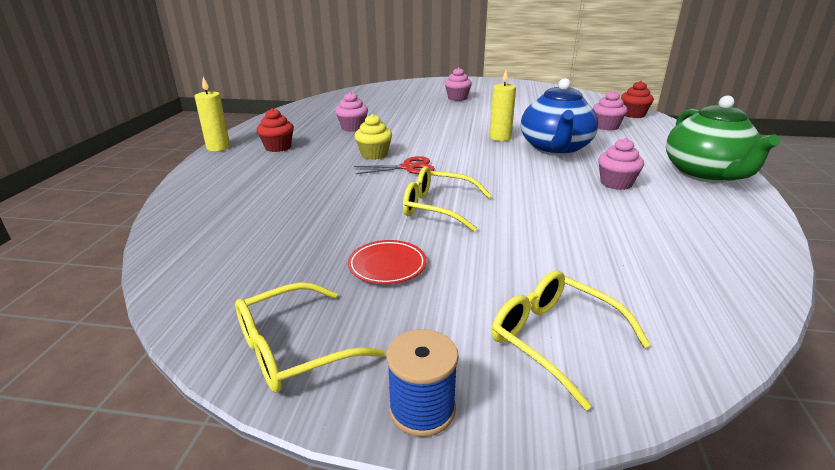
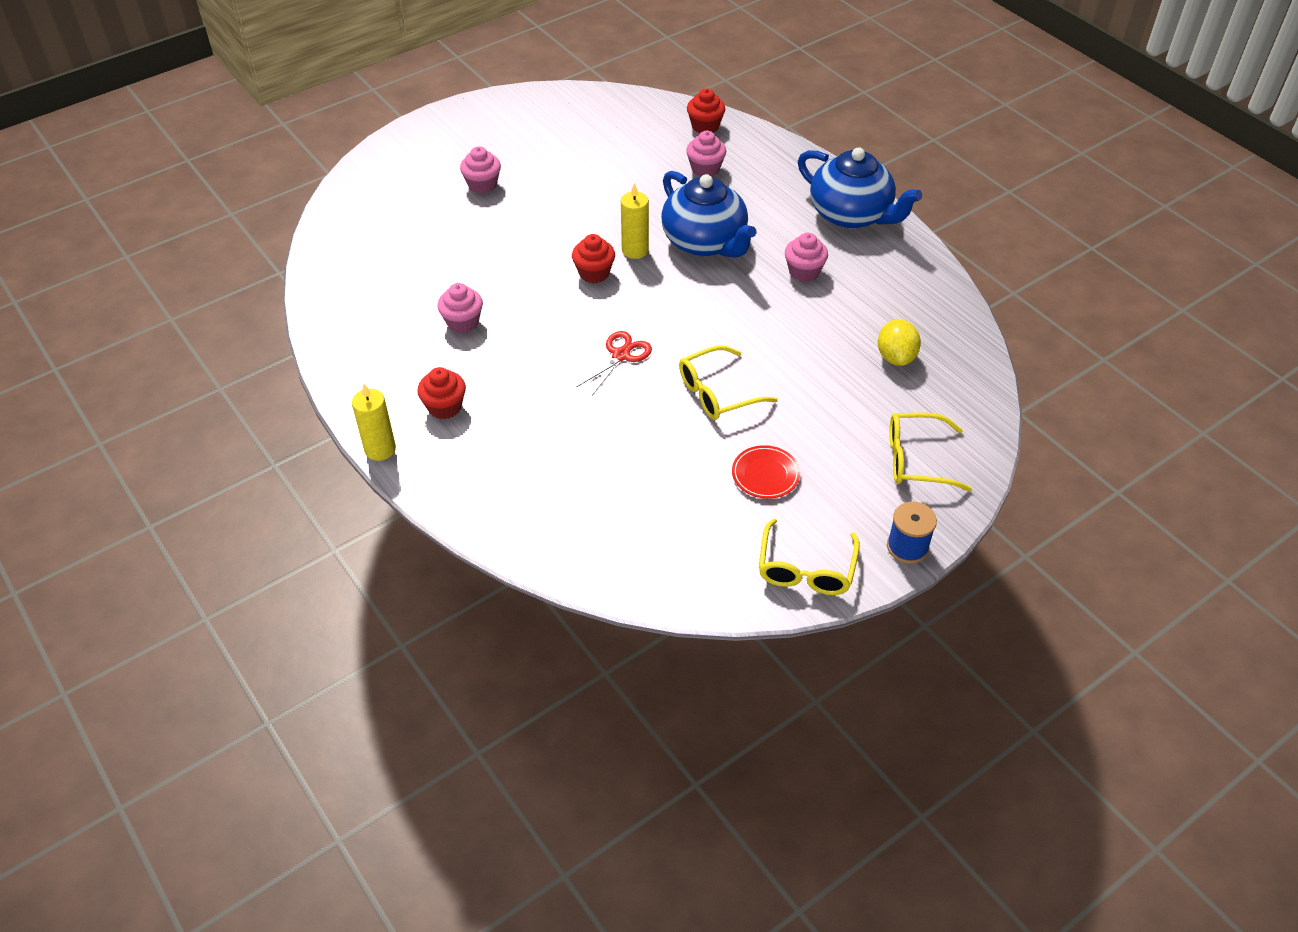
camera: 45 degrees left, 20 degrees up
yellow cupcake [354,114,392,160] -> none
green teapot [666,96,780,183] -> blue teapot [798,147,922,229]
none -> red cupcake [572,234,615,283]
none -> yellow lemon [878,319,921,366]

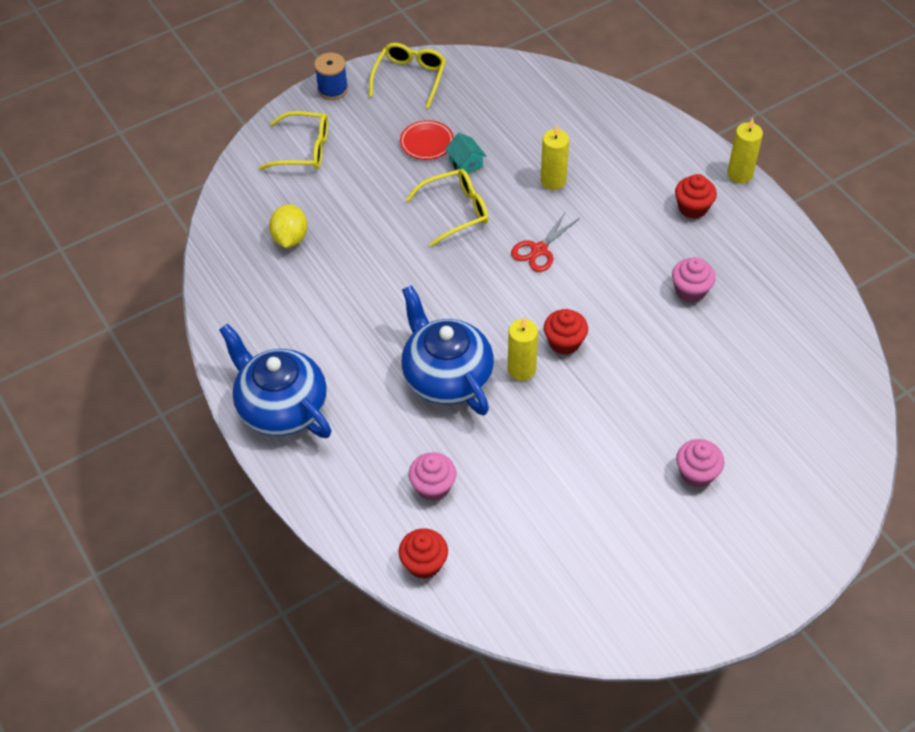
camera: 175 degrees left, 5 degrees up
pink cupcake [785,233,828,282] -> none
none -> turquoise house [445,133,486,174]
none -> yellow candle [541,125,569,190]

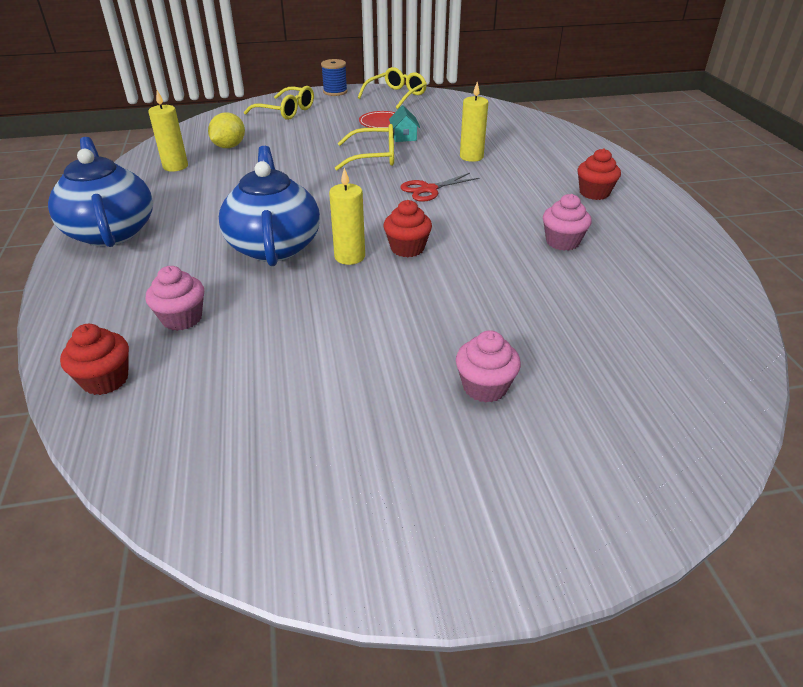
camera: 20 degrees right, 15 degrees down
yellow candle [727,118,763,183] -> yellow candle moved to [148,90,188,172]

